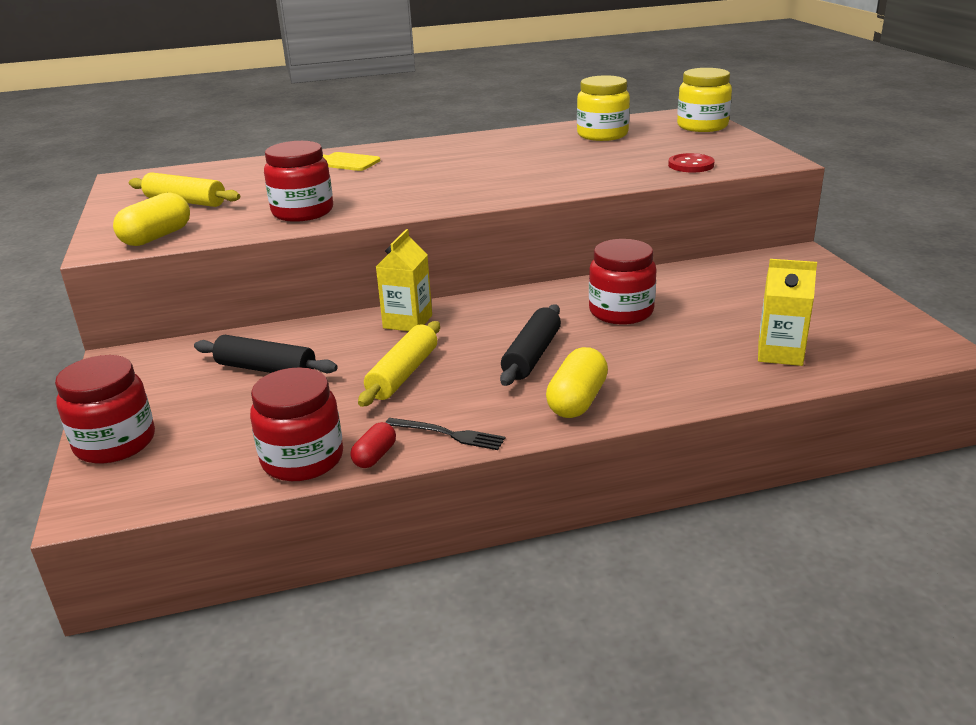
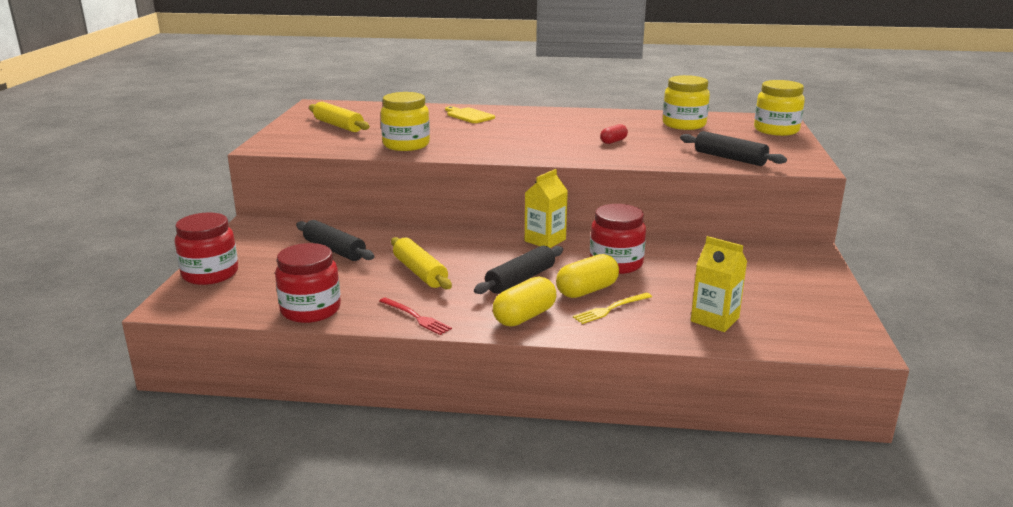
camera: 20 degrees right, 5 degrees down
yellow capsule [113,193,190,246] -> yellow capsule moved to [556,254,619,298]
red jar [264,141,333,222] -> yellow jar [381,92,430,151]
red capsule [351,422,396,468] -> red capsule moved to [600,124,628,144]
yellow rolling pin [358,321,440,407] -> yellow rolling pin turned 75 degrees counterclockwise [391,237,452,289]
yellow carton [376,229,432,331] -> yellow carton moved to [525,169,568,248]
black fork [385,418,505,450] -> red fork [379,297,452,335]
red button [668,153,714,172] -> black rolling pin [680,131,787,166]
none -> yellow fork [573,293,652,324]

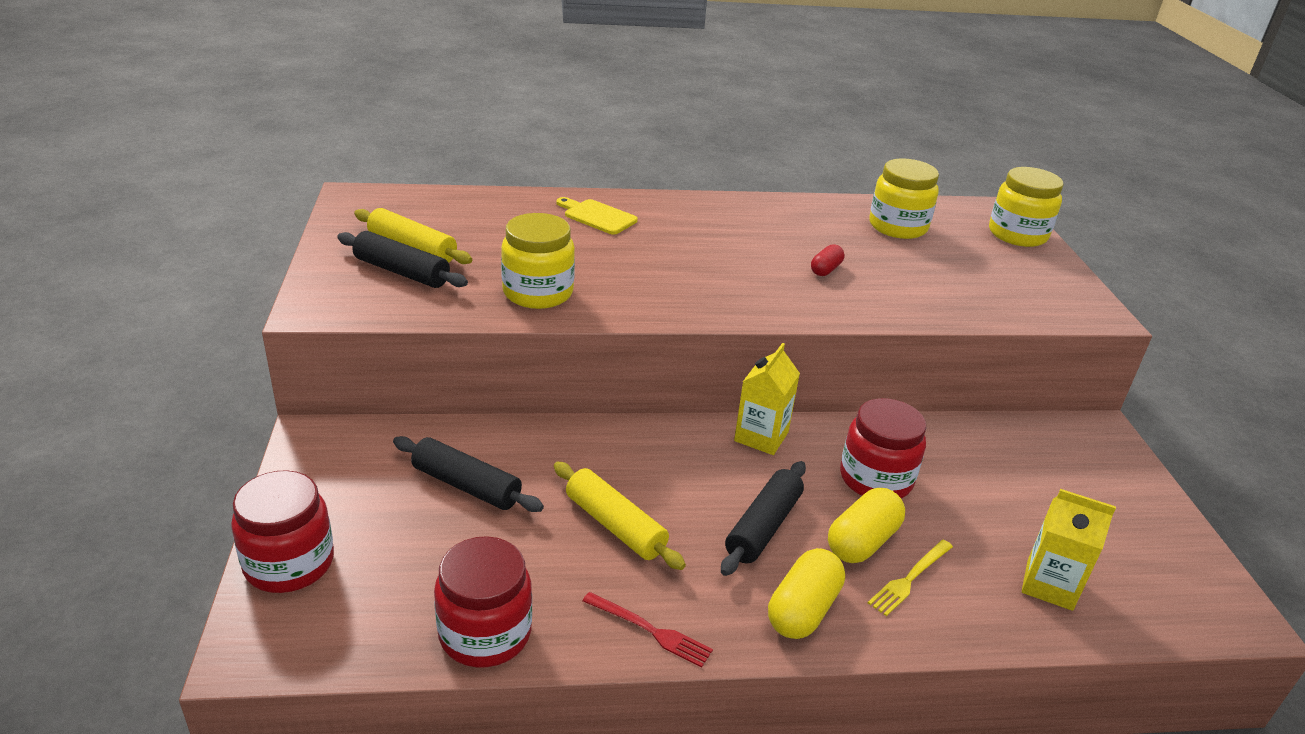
camera: 15 degrees left, 10 degrees up
black rolling pin [680,131,787,166] -> black rolling pin moved to [337,231,468,288]

